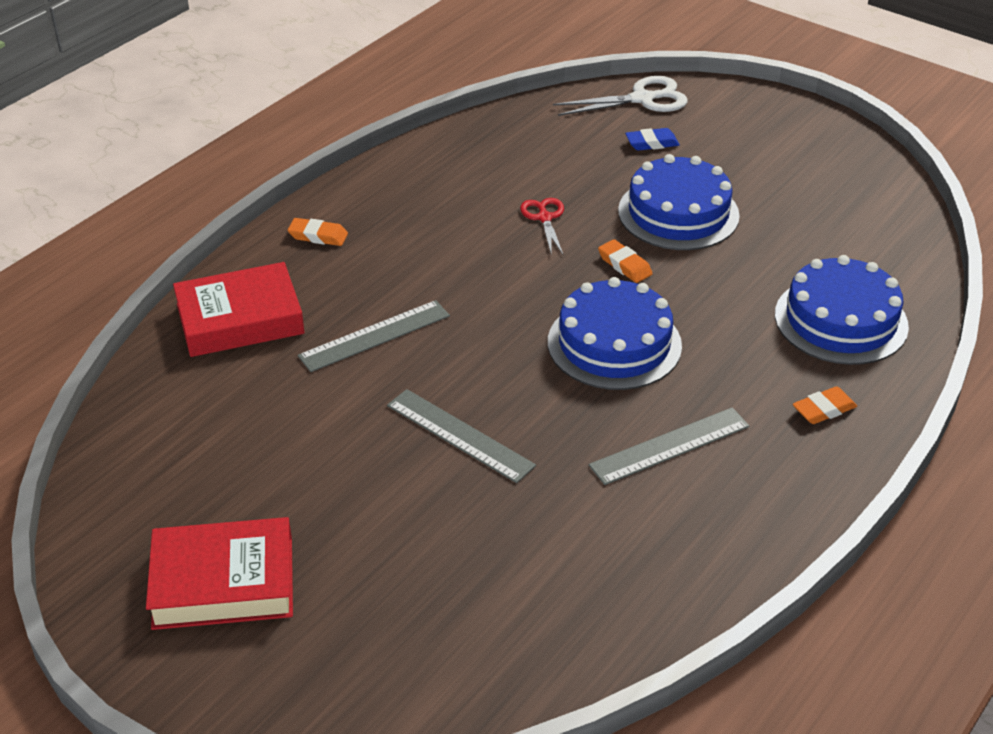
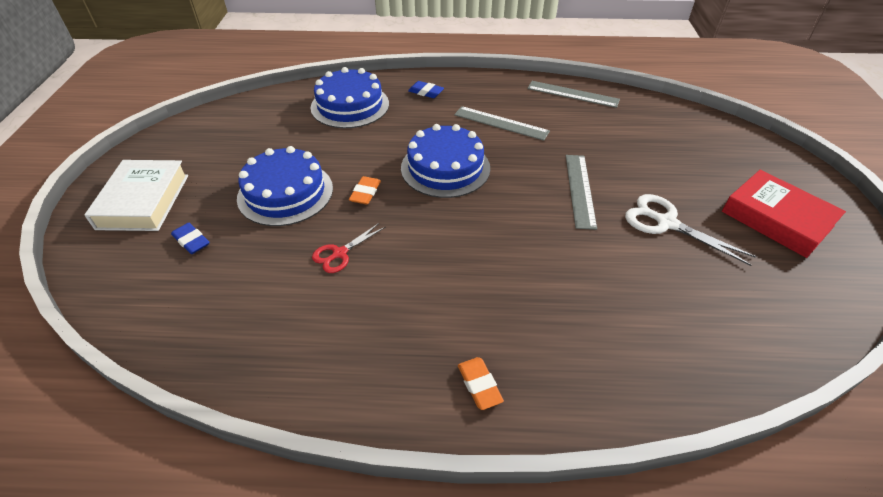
camera: 125 degrees left, 5 degrees up
red book [173,262,305,357] -> none
grey ruler [298,300,450,372] -> grey ruler moved to [527,81,620,108]
white scissors [553,76,688,116] -> white scissors moved to [625,194,756,266]
orange eraser [793,386,857,424] -> blue eraser [408,81,444,98]
none -> white book [85,160,188,231]

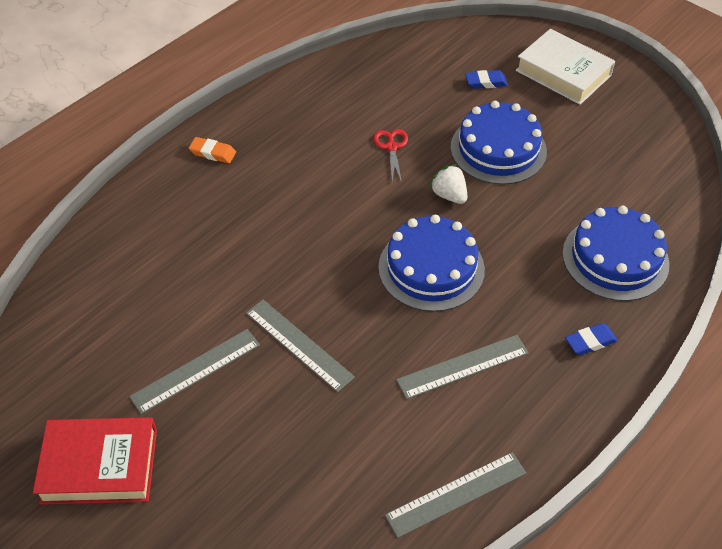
camera: 130 degrees right, 5 degrees up
orange eraser [349,176,381,205] -> white strawberry [429,164,467,204]
white scissors [625,194,756,266] -> grey ruler [129,329,260,414]

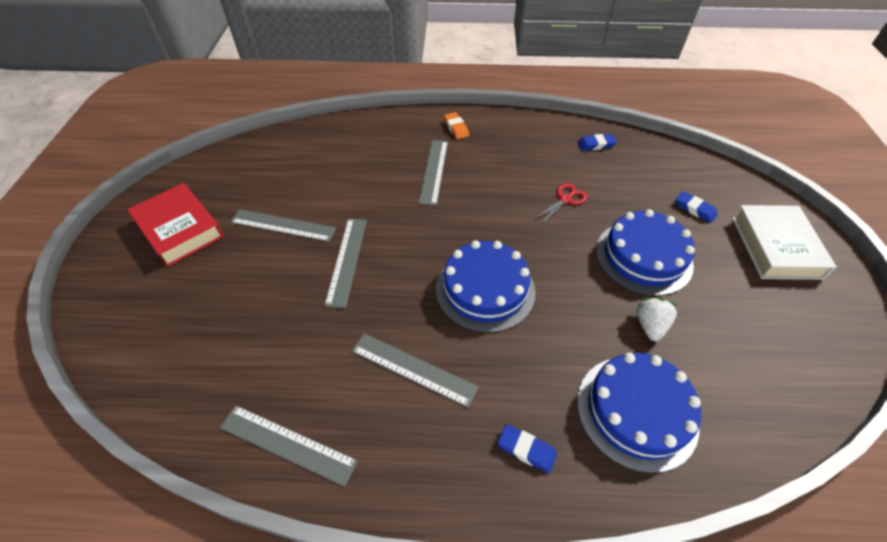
camera: 50 degrees right, 0 degrees up
white strawberry [429,164,467,204] -> white strawberry moved to [636,298,678,341]
none -> grey ruler [419,140,448,206]
none -> blue eraser [577,134,617,151]

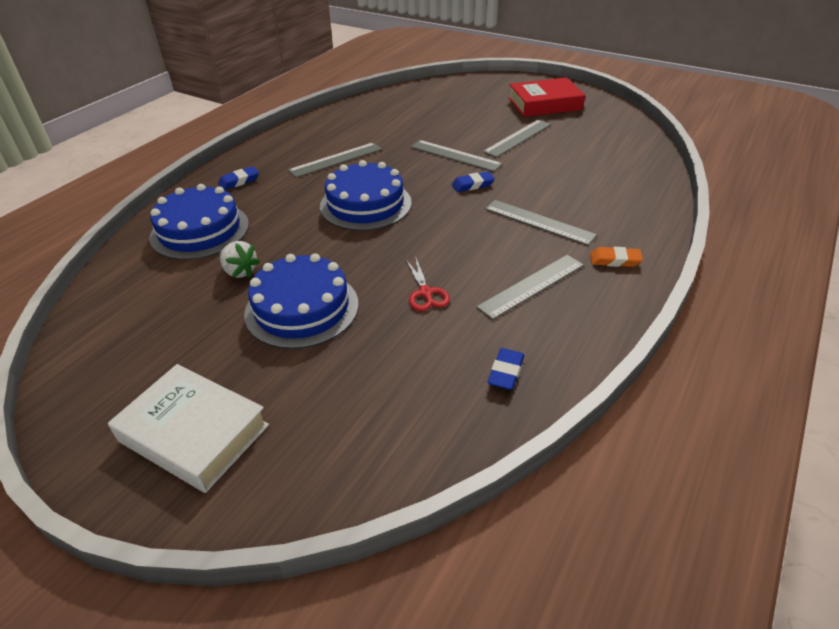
camera: 120 degrees right, 10 degrees down
grey ruler [220,405,358,487] -> grey ruler moved to [476,255,584,320]
blue eraser [676,191,718,223] -> blue eraser moved to [452,171,495,192]

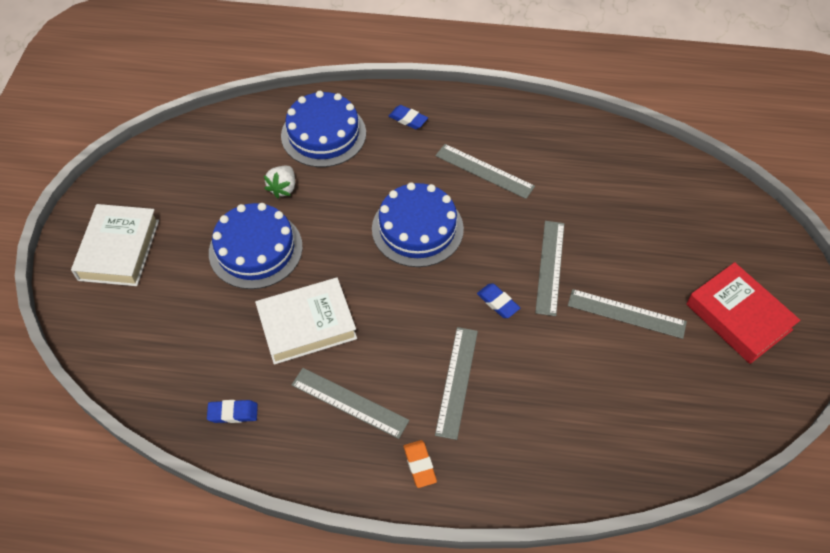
camera: 65 degrees right, 15 degrees up
red scissors [406,258,450,311] -> white book [255,278,357,365]

